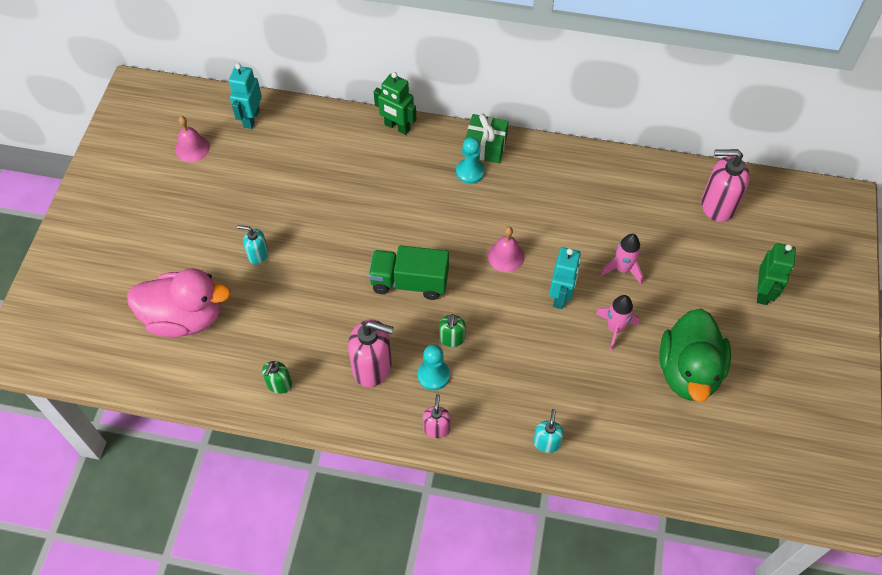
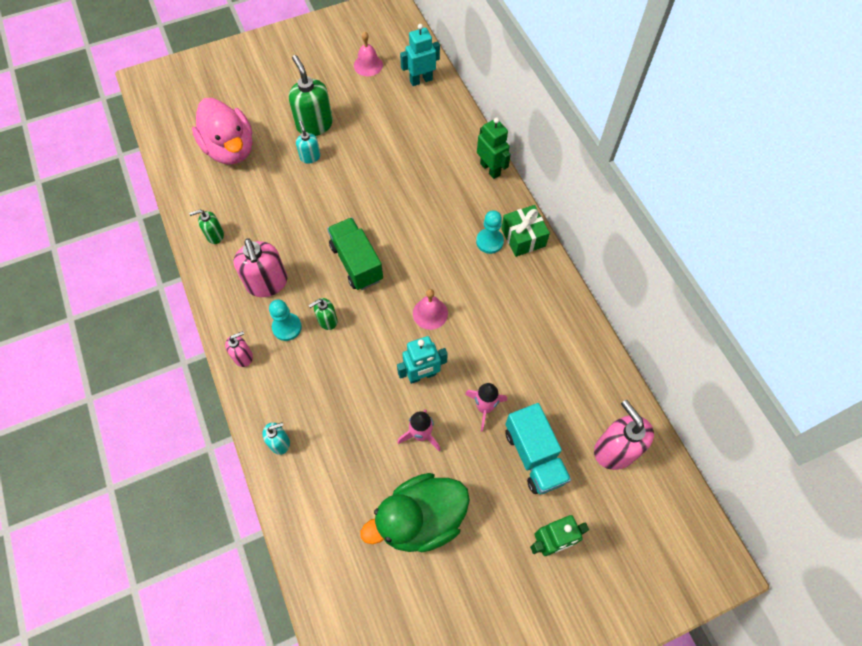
camera: 55 degrees right, 5 degrees up
green robot [374,72,416,135] -> green robot turned 150 degrees clockwise [477,117,511,179]
none -> green soap dispenser [289,55,333,136]
none -> turquoise truck [505,403,571,494]

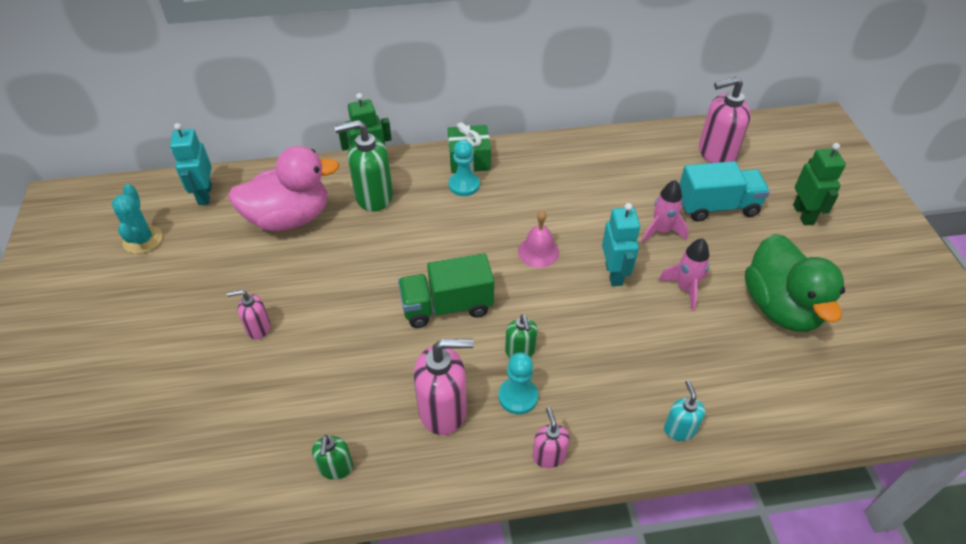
camera: 75 degrees left, 15 degrees down
pink duck [192,98,252,164] -> pink duck moved to [228,146,340,231]
green soap dispenser [289,55,333,136] -> green soap dispenser moved to [334,120,393,212]
turquoise soap dispenser [296,121,321,164] -> pink soap dispenser [227,290,270,339]
pink bell [354,31,383,76] -> turquoise cactus [112,184,162,254]

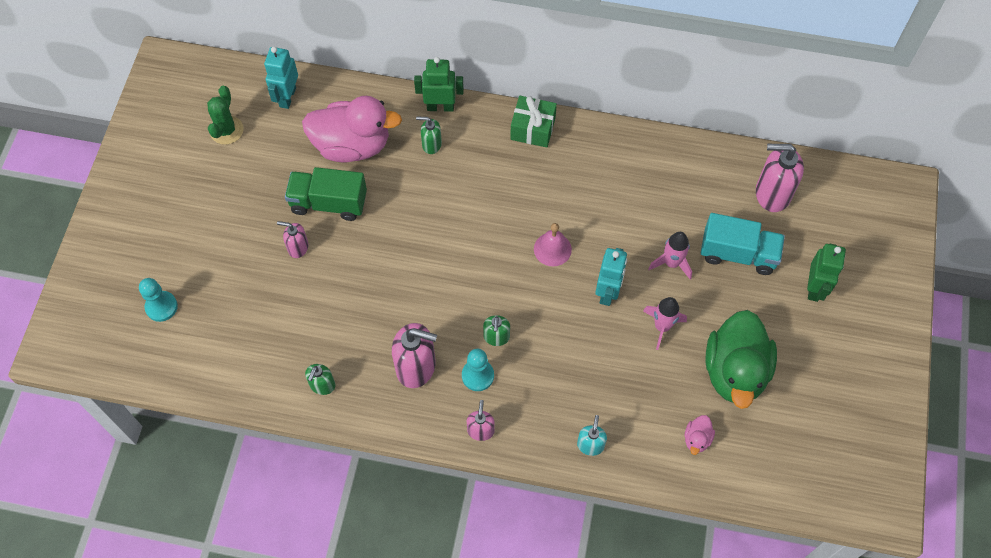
camera: 20 degrees right, 15 degrees up
turquoise cactus [112,184,162,254] -> green cactus [207,86,244,145]
green soap dispenser [334,120,393,212] -> green soap dispenser [416,117,442,154], size x0.55
green truck [398,253,494,328] -> green truck moved to [285,167,367,221]
turquoise pawn [449,140,480,196] -> turquoise pawn moved to [139,278,178,322]
none -> pink duck [685,415,715,455]

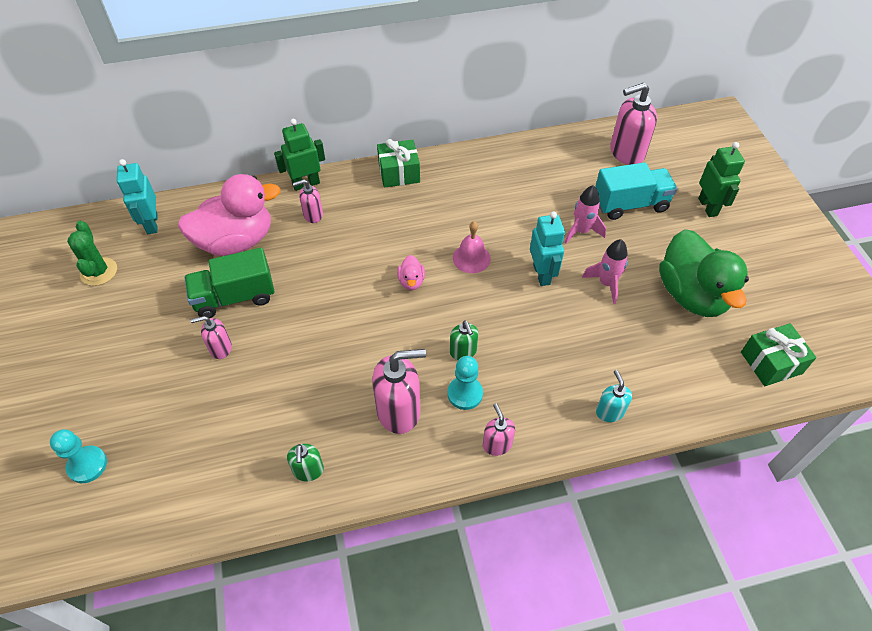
camera: 25 degrees left, 10 degrees down
green soap dispenser [416,117,442,154] -> pink soap dispenser [293,180,323,223]
pink duck [685,415,715,455] -> pink duck moved to [397,255,425,290]
none -> green gift [741,323,817,386]

